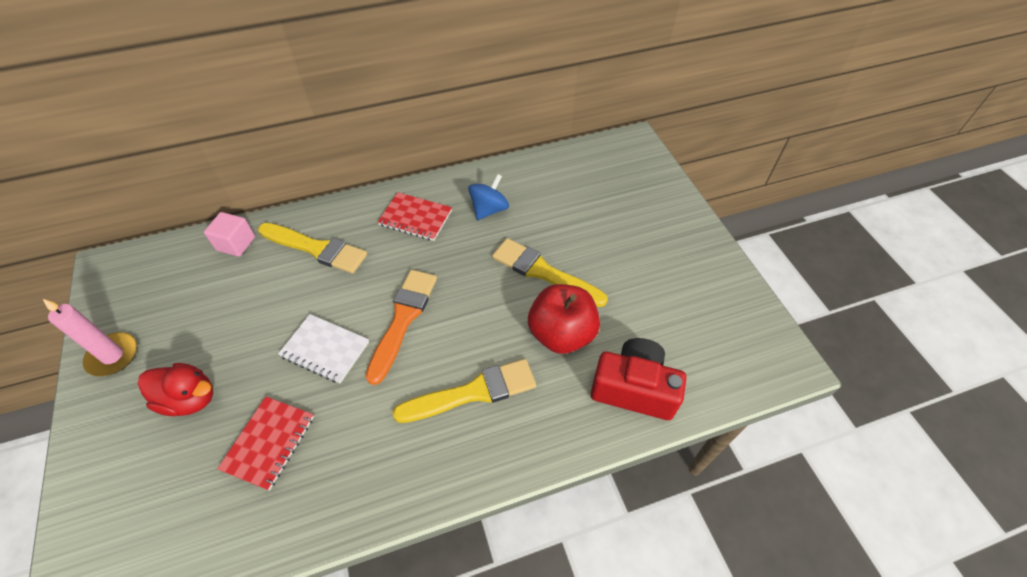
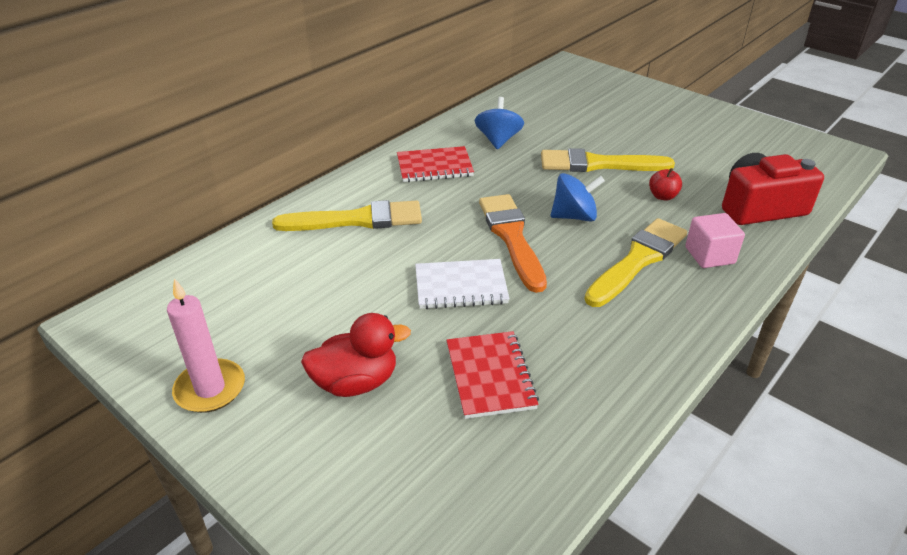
camera: 30 degrees left, 15 degrees down
pink cube [204,212,255,257] -> pink cube moved to [685,213,745,268]
red apple [528,284,600,354] -> red apple [649,168,682,201], size x0.44
none -> blue spinning top [551,173,605,221]

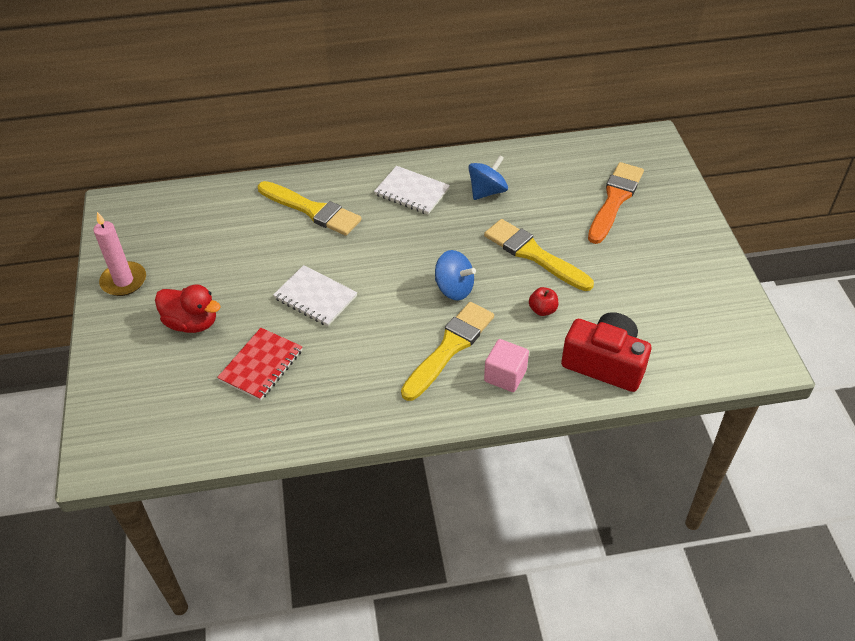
camera: 40 degrees right, 10 degrees up
red notebook [397,146,474,182] -> white notebook [374,166,450,215]
orange brush [479,194,547,293] -> orange brush moved to [588,162,644,244]
yellow brush [585,218,687,307] -> yellow brush turned 45 degrees counterclockwise [401,302,494,401]

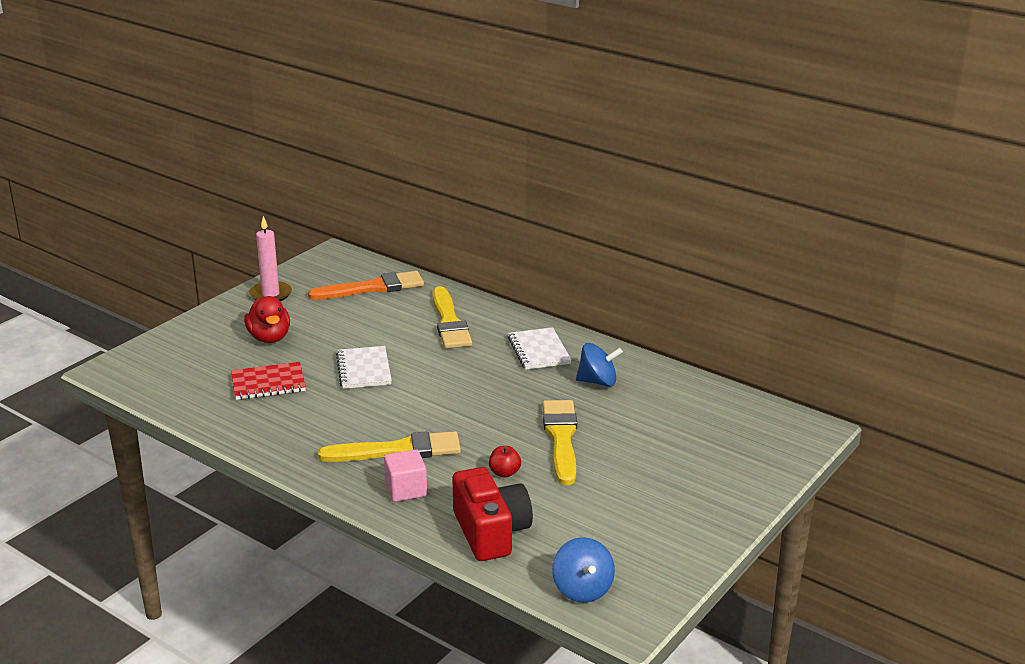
camera: 45 degrees right, 20 degrees down
blue spinning top [435,250,476,301] -> blue spinning top moved to [552,537,615,603]
orange brush [588,162,644,244] -> orange brush moved to [308,271,424,300]

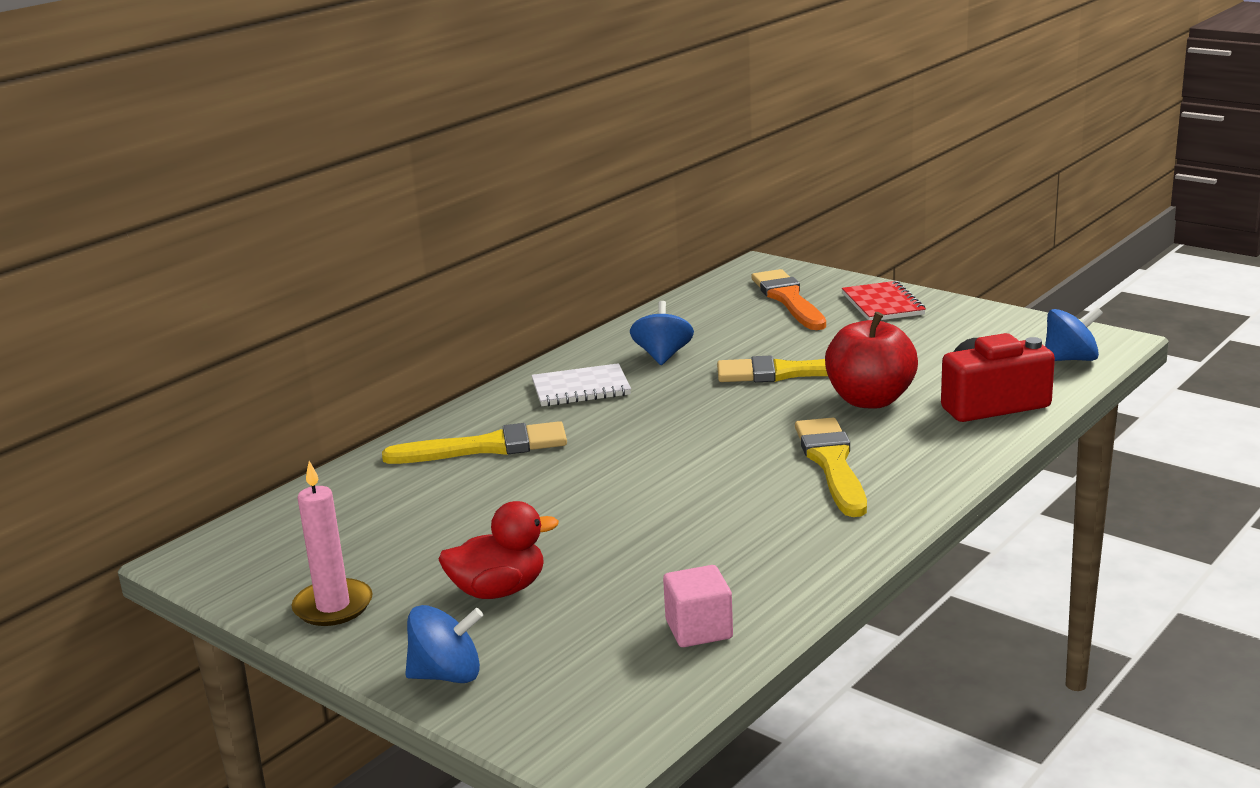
camera: 85 degrees left, 5 degrees down
red notebook [231,362,306,400] -> red notebook moved to [842,281,926,320]
orange brush [308,271,424,300] -> orange brush moved to [751,269,826,330]
white notebook [336,346,392,389] -> none
pink cube [384,449,427,502] -> pink cube moved to [663,565,733,647]
red apple [489,446,521,478] -> red apple [825,312,918,409], size x2.29
none -> blue spinning top [405,605,483,683]

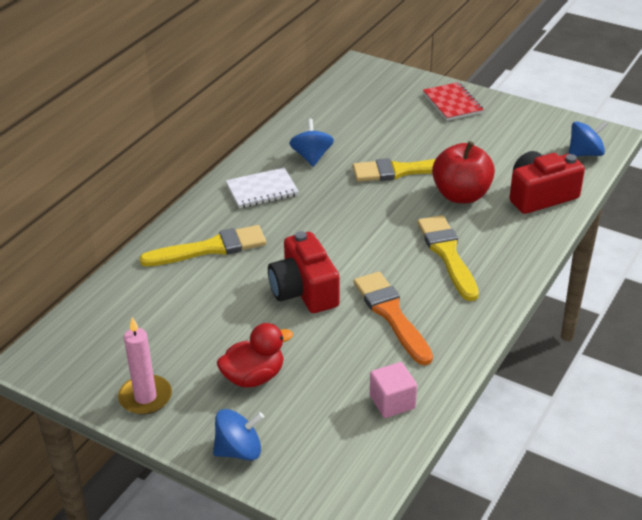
camera: 10 degrees left, 15 degrees up
orange brush [751,269,826,330] -> orange brush moved to [353,272,433,365]
none -> red camera [268,231,340,313]

